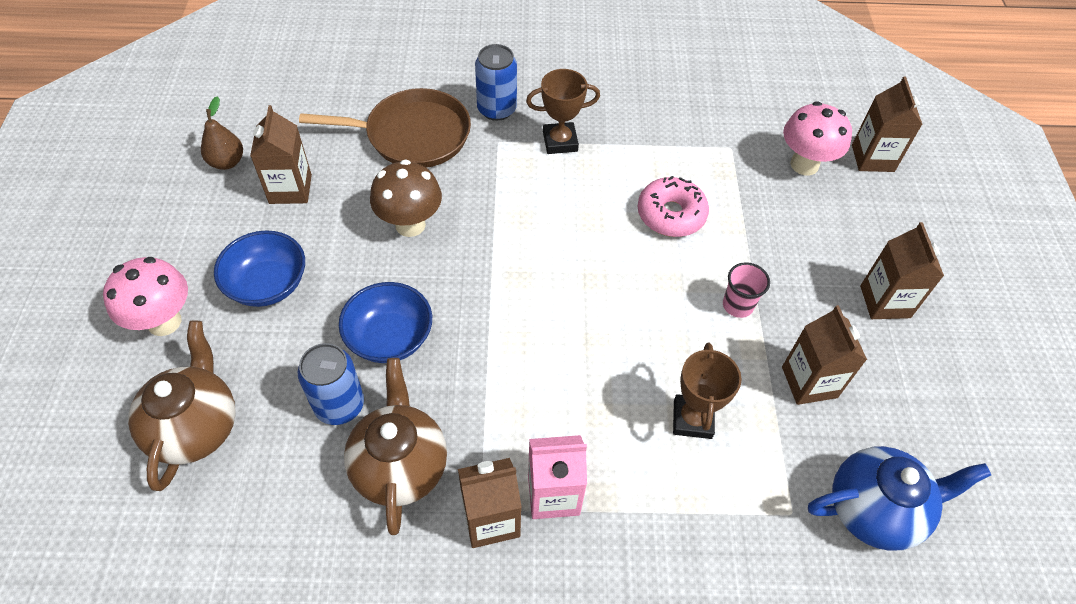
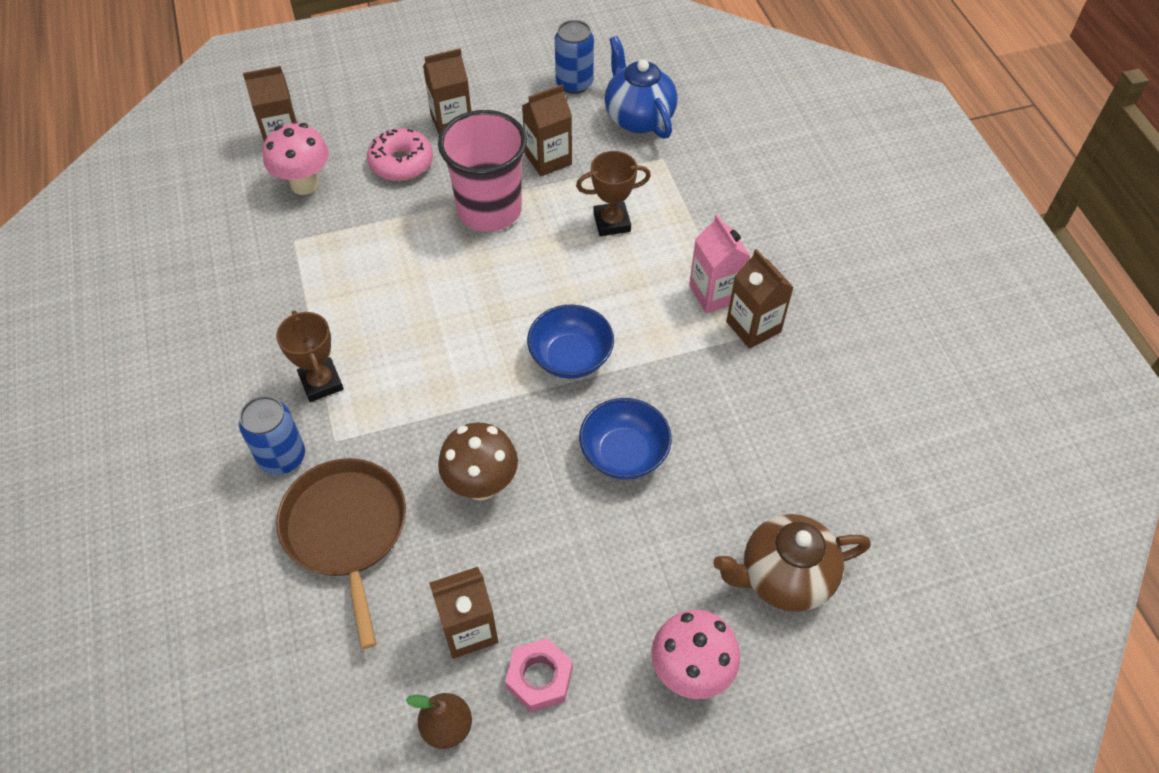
camera: 105 degrees left, 0 degrees up
blue bowl [214,230,305,307] -> blue bowl moved to [527,305,614,379]
blue can [298,343,364,425] -> blue can moved to [555,20,594,94]
brown teapot [344,358,447,535] -> none
pink donut [638,176,709,237] -> pink donut moved to [367,128,433,181]
pink cup [723,262,770,318] -> pink cup [438,110,527,232], size x2.30
none -> pink nut [505,638,573,712]

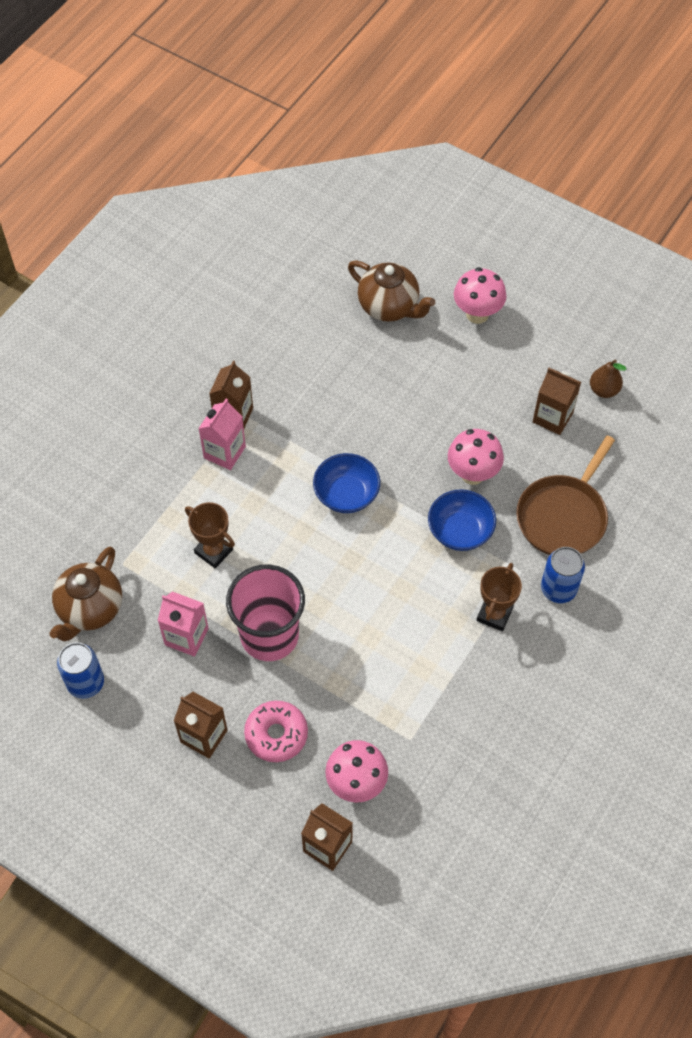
camera: 130 degrees left, 5 degrees up
brown mushroom [438,423,518,501] -> pink mushroom [448,429,504,485]
pink nut [505,638,573,712] -> none
brown carton [522,84,572,176] -> pink carton [158,592,209,657]
blue bowl [579,398,672,480] -> blue bowl moved to [428,489,496,551]
blue teapot [605,36,677,139] -> brown teapot [49,547,122,641]

